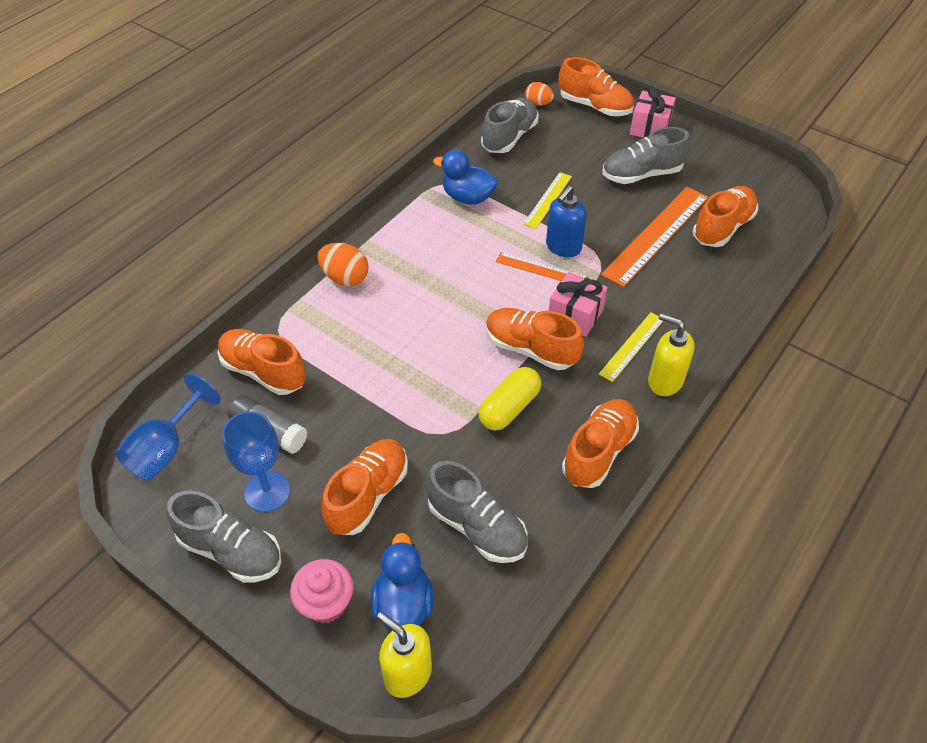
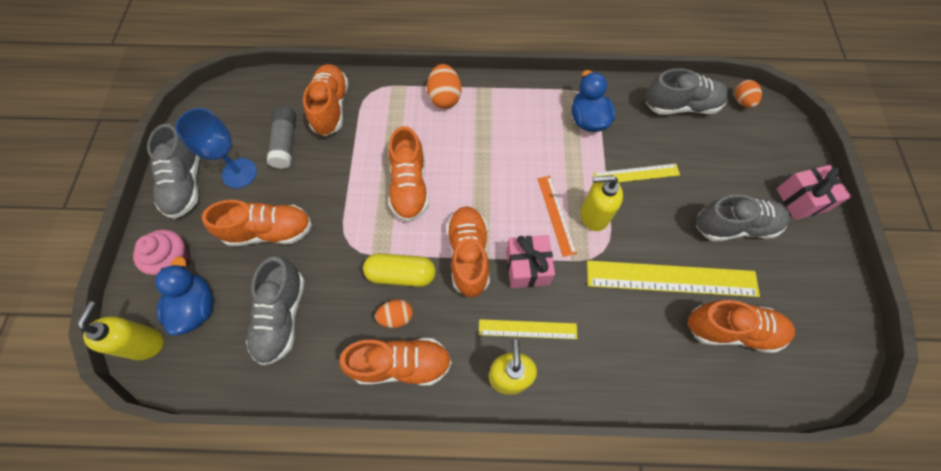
camera: 55 degrees right, 15 degrees up
blue goblet [115,373,221,480] -> none
blue duck [371,533,434,630] -> blue duck turned 60 degrees counterclockwise [155,256,213,335]
blue soap dispenser [546,186,587,257] -> yellow soap dispenser [581,175,623,231]
orange shoe [559,57,634,116] -> orange shoe moved to [389,126,429,222]
orange ruler [601,187,708,287] -> yellow ruler [587,261,760,297]
grey shoe [602,127,690,184] -> grey shoe turned 135 degrees clockwise [696,194,791,241]
none -> orange egg [375,299,413,328]

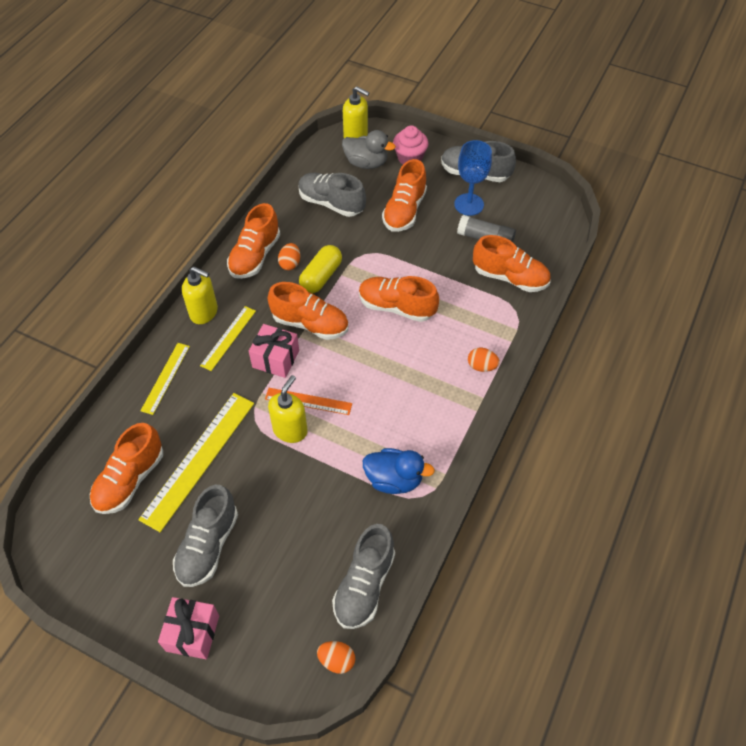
camera: 115 degrees right, 10 degrees down
blue duck [155,256,213,335] -> grey duck [342,130,396,169]
orange egg [427,64,461,109] -> orange egg [468,348,500,372], size x0.66
yellow ruler [593,164,680,182] -> yellow ruler moved to [141,343,190,415]

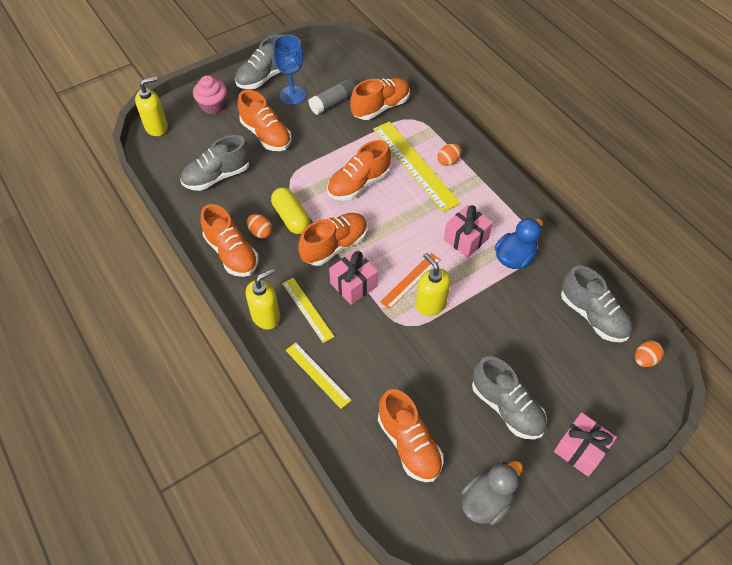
camera: 60 degrees left, 0 degrees up
yellow ruler [138,393,254,532] -> yellow ruler moved to [373,121,460,212]
grey duck [342,130,396,169] -> grey duck moved to [461,461,523,525]
none -> pink gift [444,205,493,258]

